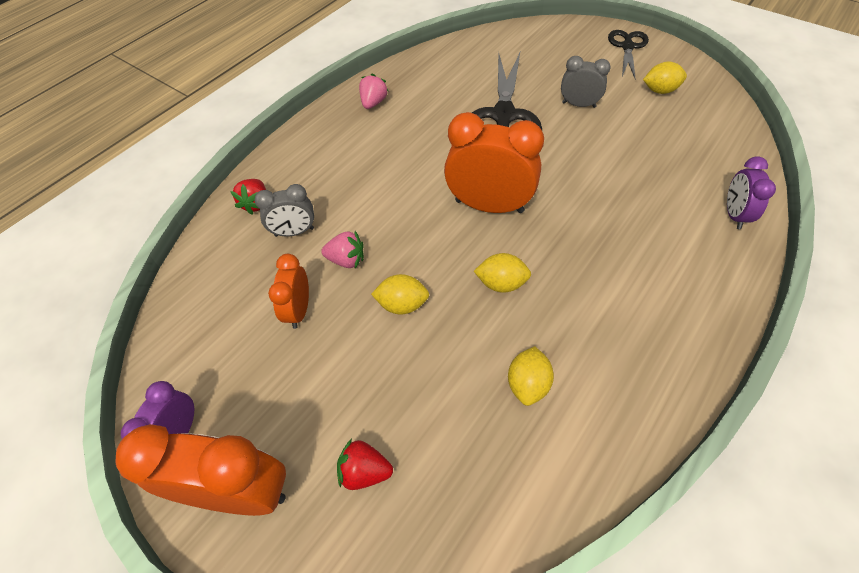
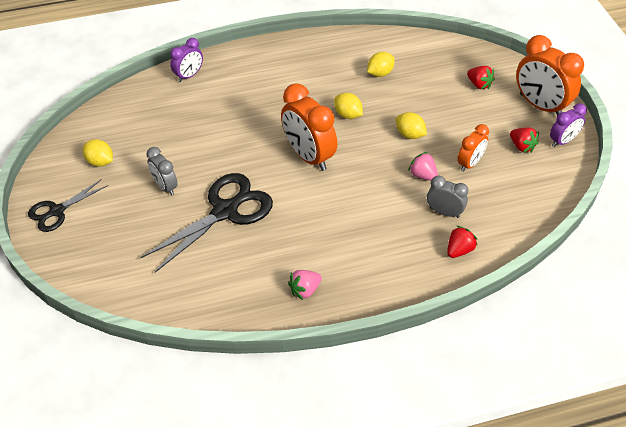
camera: 145 degrees left, 5 degrees down
none -> red strawberry [510,127,539,153]

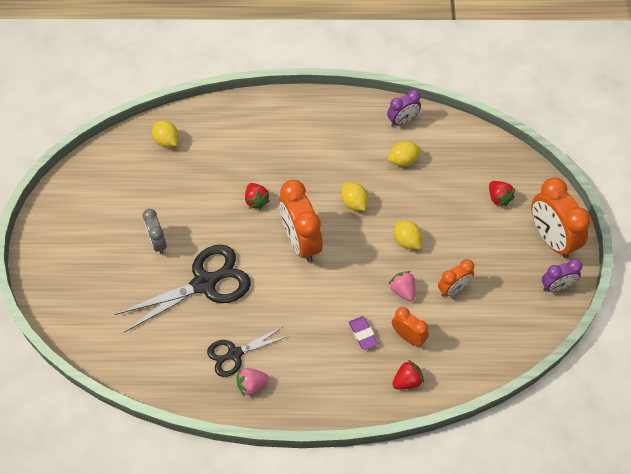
camera: 15 degrees right, 10 degrees up
black scissors [28,179,108,232] -> black scissors moved to [207,327,288,377]
yellow lemon [83,139,113,167] -> yellow lemon moved to [152,121,179,147]
purple clock [170,38,203,82] -> purple clock moved to [387,90,421,127]
grey clock [427,176,468,218] -> orange clock [392,307,429,347]
red strawberry [510,127,539,153] -> red strawberry moved to [245,183,270,209]
none -> purple eraser [349,316,378,350]

